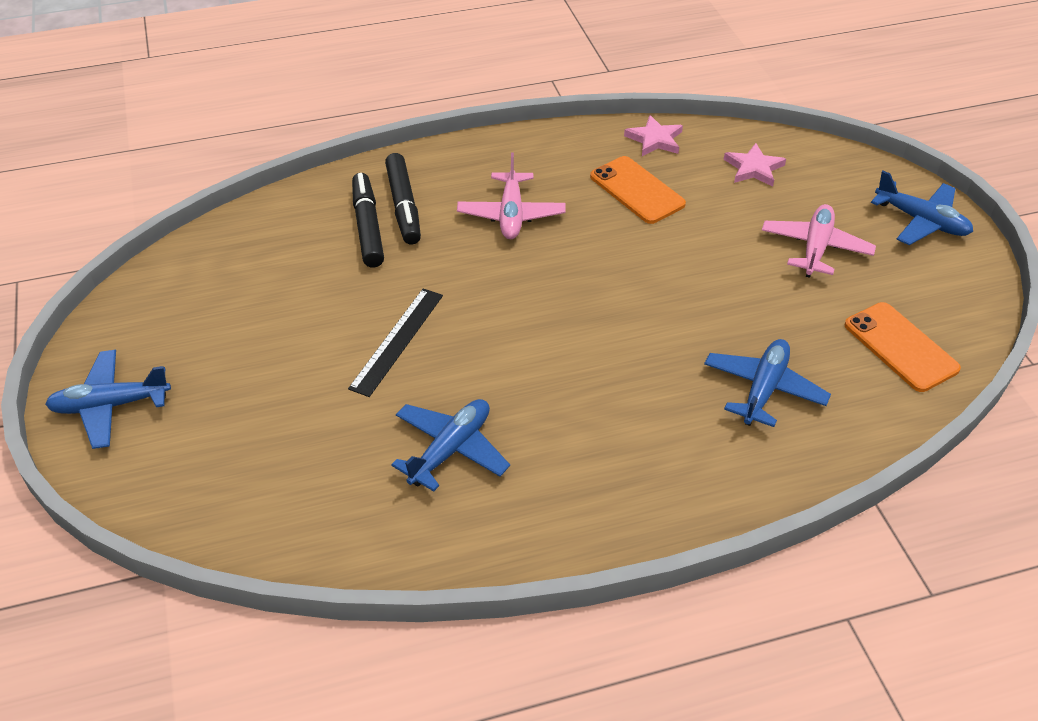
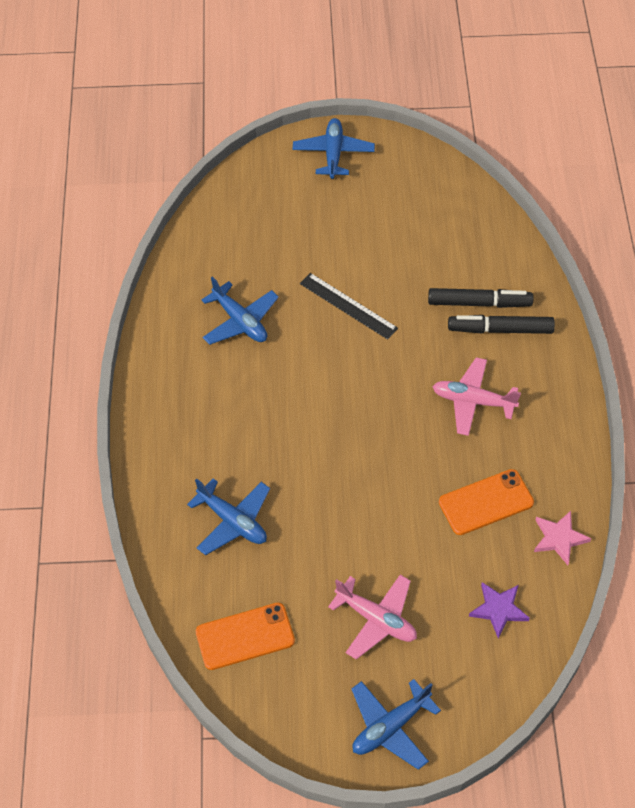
camera: 105 degrees right, 10 degrees up
pink star [723,143,786,187] -> purple star [469,582,530,639]

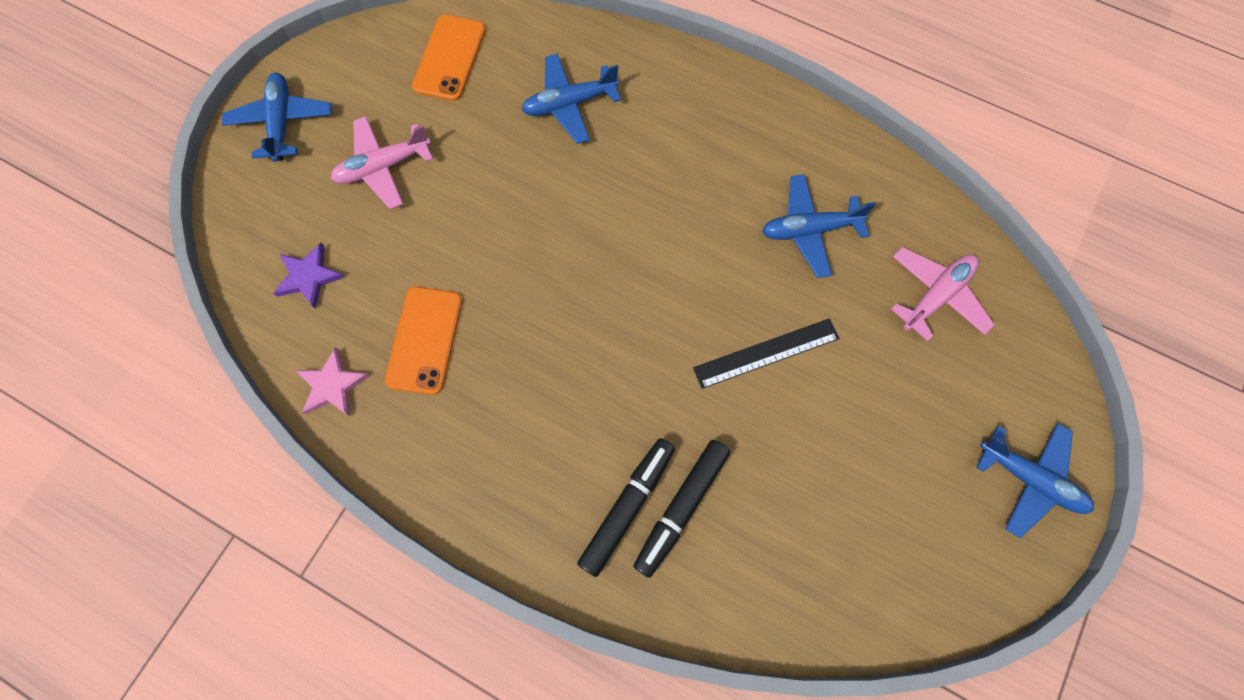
camera: 120 degrees right, 15 degrees up
pink plane [433,357,521,436] -> pink plane moved to [891,247,995,341]

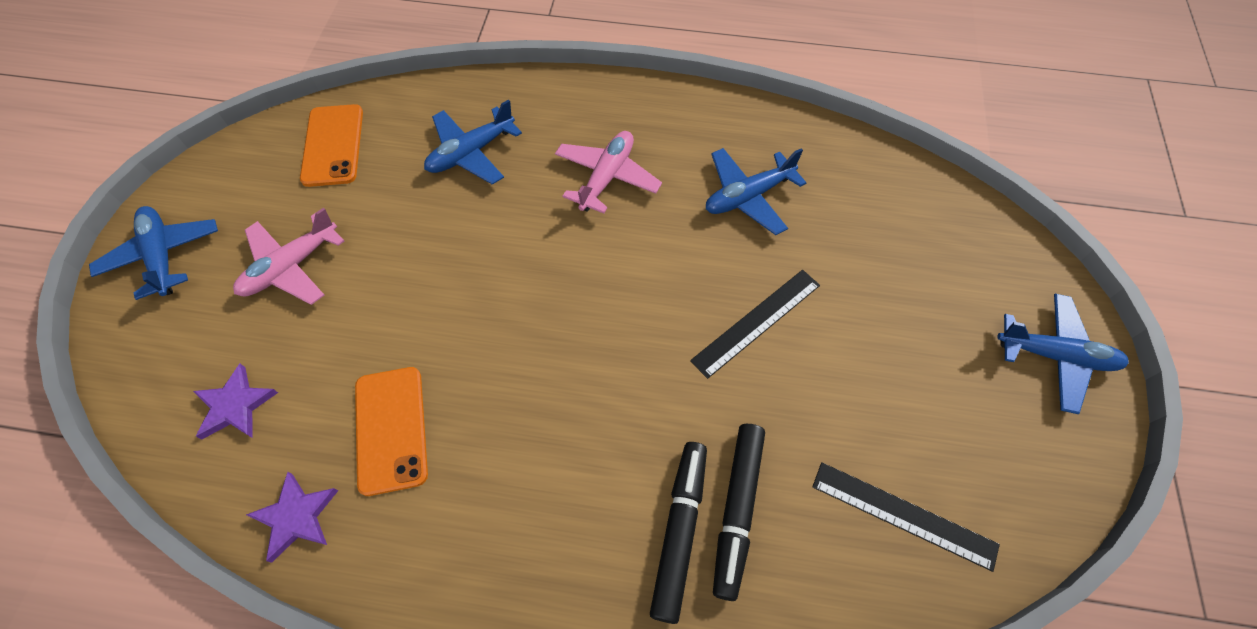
camera: 20 degrees left, 10 degrees down
pink star [296,347,369,416] -> purple star [246,472,338,563]
pink plane [891,247,995,341] -> pink plane moved to [555,131,662,214]
none -> black ruler [812,462,1000,572]

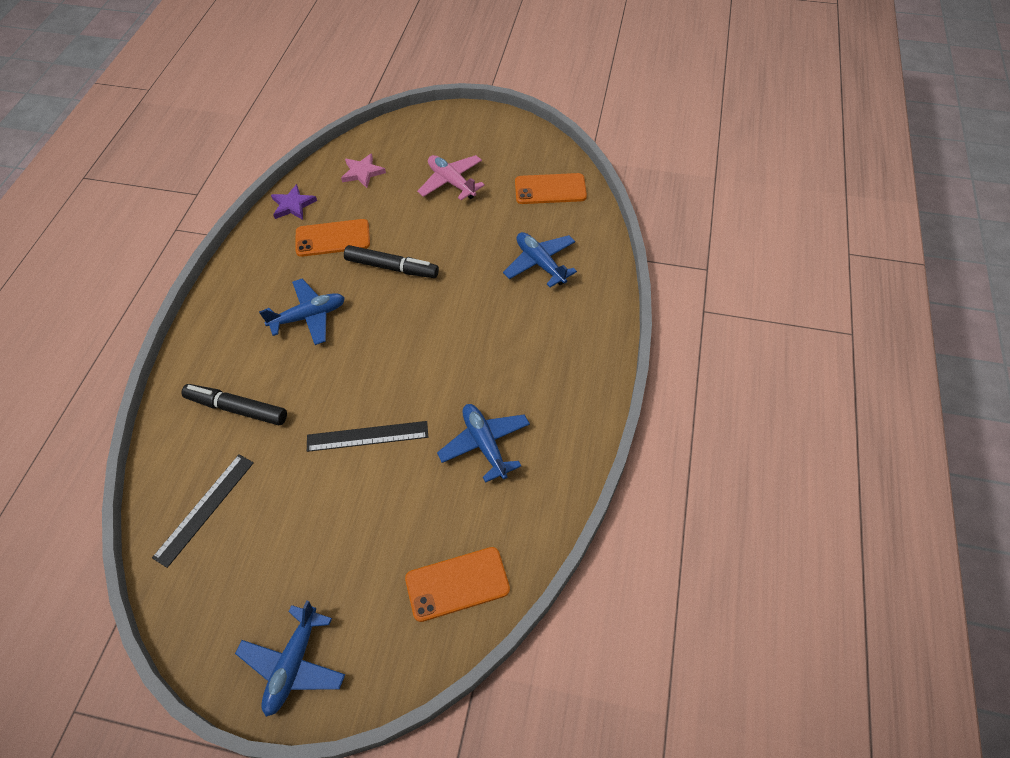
camera: 95 degrees right, 5 degrees down
blue plane [89,206,218,300] -> blue plane moved to [259,278,345,345]
purple star [193,364,278,439] -> pink star [341,153,386,188]
pink plane [555,131,662,214] -> none
black marker [650,442,707,624] -> black marker moved to [344,245,439,278]
black ruler [690,270,820,379] -> black ruler turned 60 degrees counterclockwise [307,421,428,452]
none -> orange phone [405,547,510,622]

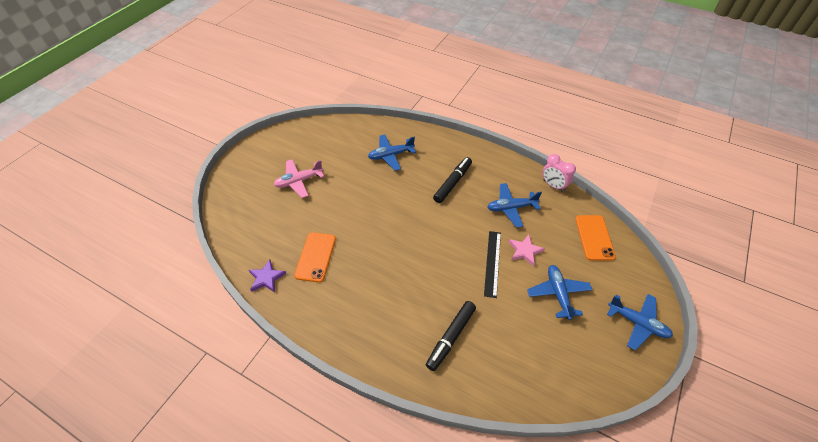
camera: 75 degrees left, 5 degrees down
black ruler [152,454,254,568] -> none
blue plane [259,278,345,345] -> blue plane moved to [527,265,592,320]
pink star [341,153,386,188] -> pink star moved to [509,235,545,266]
black marker [344,245,439,278] -> black marker moved to [433,157,472,203]
orange phone [515,173,587,204] -> none
none -> pink clock [543,154,576,192]

